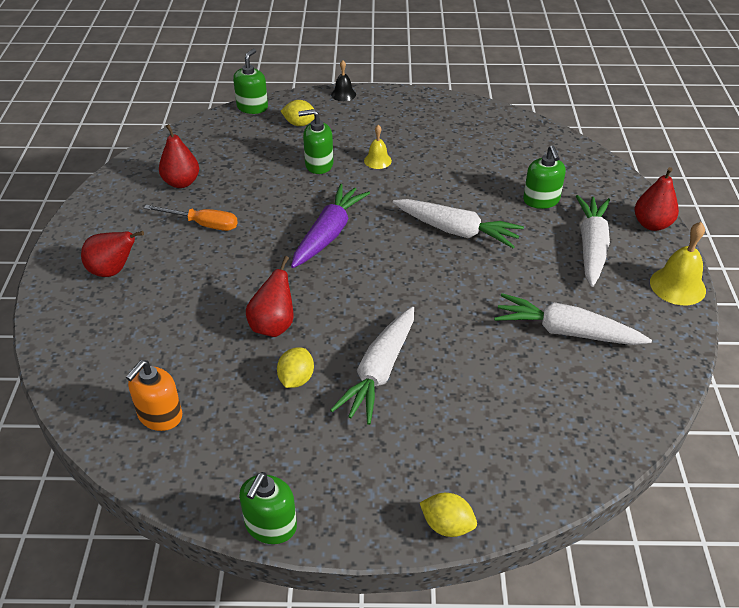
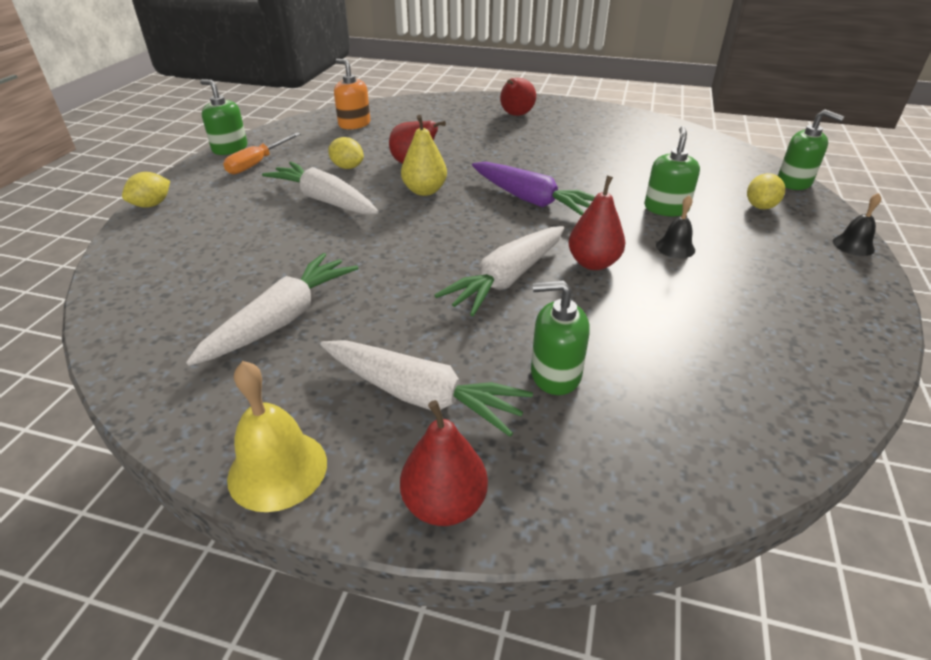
camera: 105 degrees right, 5 degrees down
orange screwdriver [144,205,238,231] -> orange screwdriver moved to [223,133,301,175]
red pear [159,124,199,188] -> red pear moved to [568,176,625,270]
yellow bell [364,125,392,169] -> black bell [656,195,695,258]
none -> yellow pear [401,115,447,196]

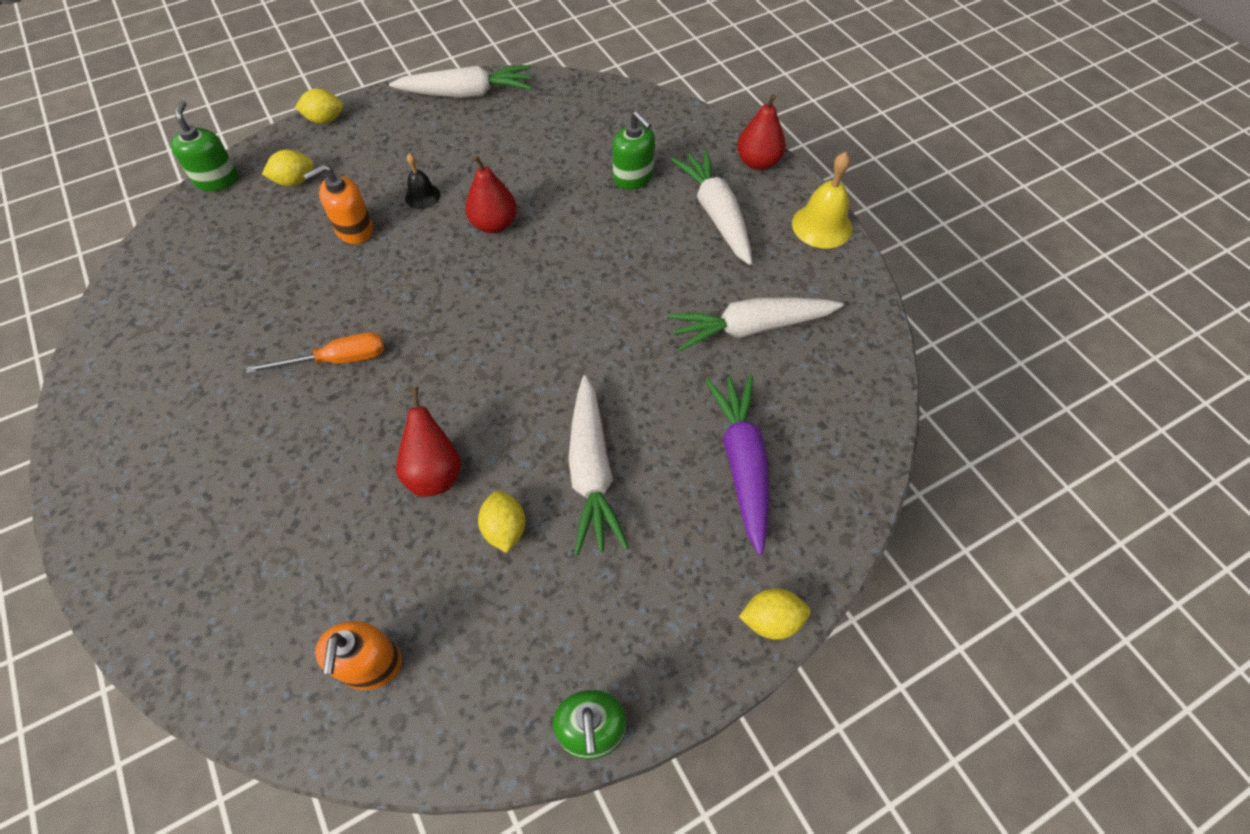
camera: 135 degrees left, 20 degrees up
orange screwdriver [223,133,301,175] -> orange screwdriver moved to [246,332,384,374]
yellow pear [401,115,447,196] -> none
white carrot [435,226,564,316] -> white carrot moved to [389,65,532,98]
purple carrot [472,162,595,216] -> purple carrot moved to [705,375,769,555]
red pear [500,78,536,116] -> none
green soap dispenser [644,126,700,216] -> orange soap dispenser [304,164,373,244]
black bell [833,193,881,256] -> yellow lemon [295,88,343,124]

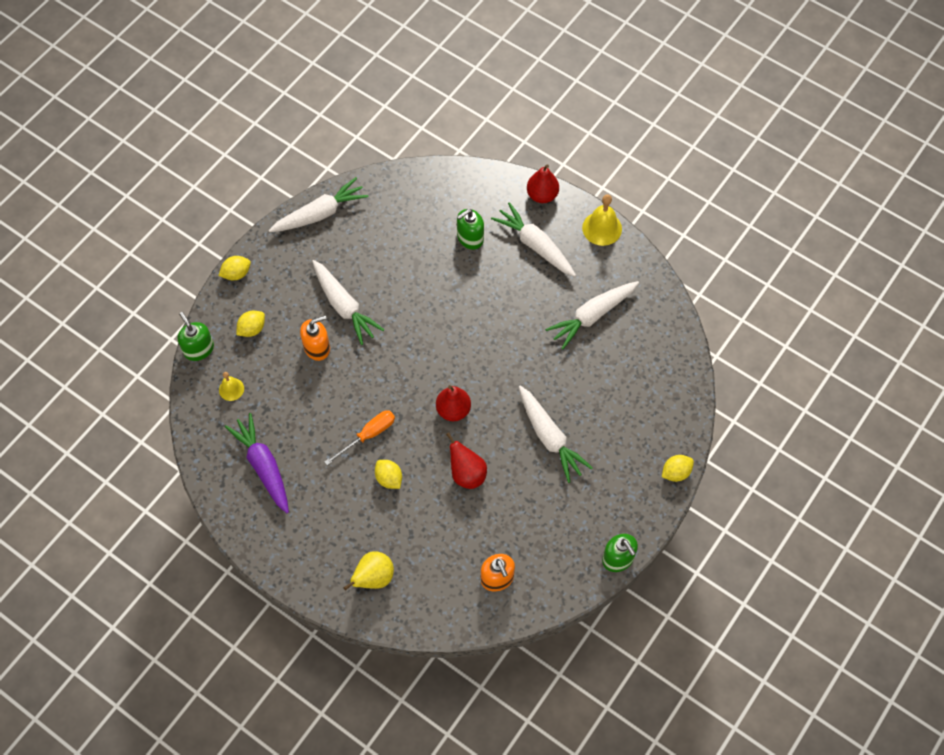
camera: 25 degrees left, 5 degrees up
orange soap dispenser [304,164,373,244] -> orange soap dispenser turned 150 degrees counterclockwise [300,315,330,361]
black bell [405,153,440,209] -> white carrot [312,260,384,345]
red pear [465,155,517,233] -> red pear moved to [436,385,471,421]
yellow lemon [478,491,525,553] -> yellow lemon moved to [375,460,402,489]
green soap dispenser [613,111,655,190] -> green soap dispenser turned 120 degrees clockwise [457,209,484,250]
purple carrot [705,375,769,555] -> purple carrot moved to [225,413,289,513]
none -> yellow bell [219,372,244,401]
none -> yellow pear [343,551,394,590]

